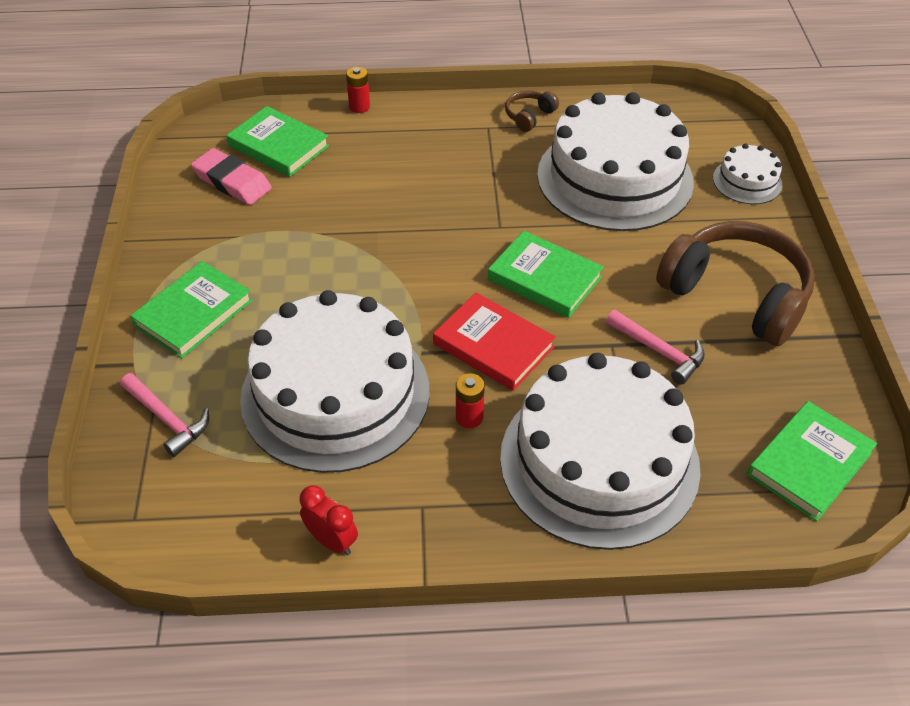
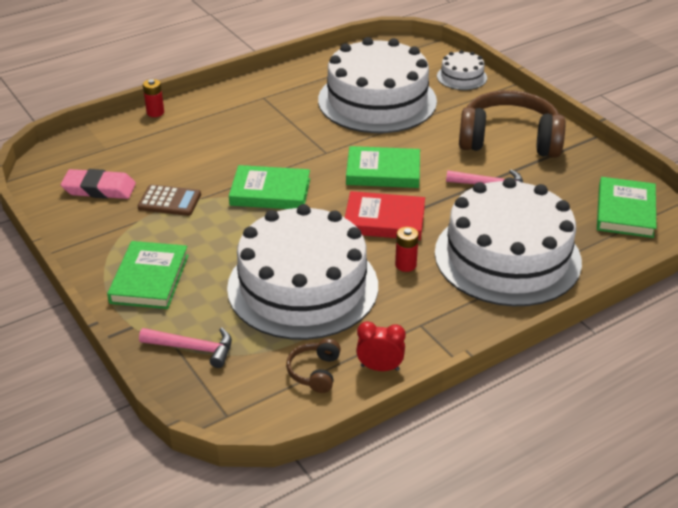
camera: 30 degrees left, 10 degrees down
green book [226,106,329,177] -> green book moved to [229,165,310,209]
brown headphones [505,91,559,132] -> brown headphones moved to [286,339,341,393]
none -> brown calculator [138,185,201,216]

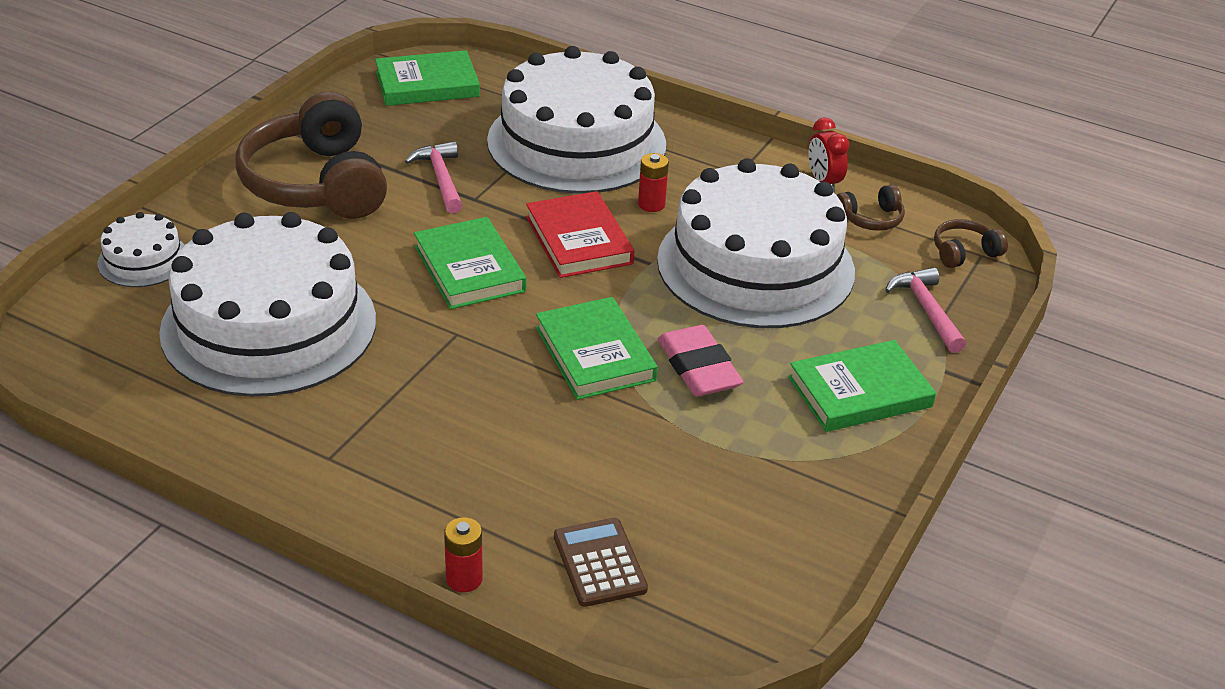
camera: 120 degrees left, 0 degrees up
pink eraser [61,169,136,199] -> pink eraser moved to [658,325,743,396]
brown calculator [138,185,201,216] -> brown calculator moved to [554,518,648,607]
none -> brown headphones [934,219,1008,268]

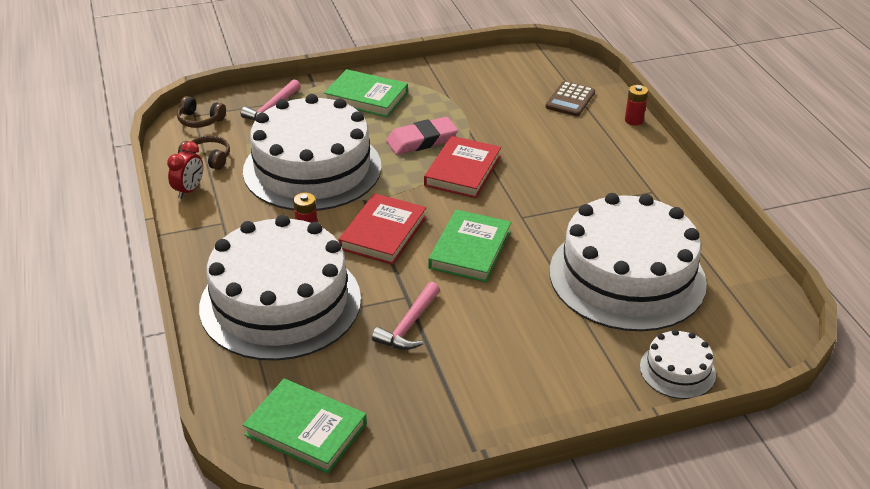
camera: 135 degrees left, 0 degrees up
brown headphones [235,92,387,219] -> none
green book [536,297,658,400] -> red book [424,136,501,198]
pink eraser [658,325,743,396] -> pink eraser turned 45 degrees clockwise [386,117,458,155]

